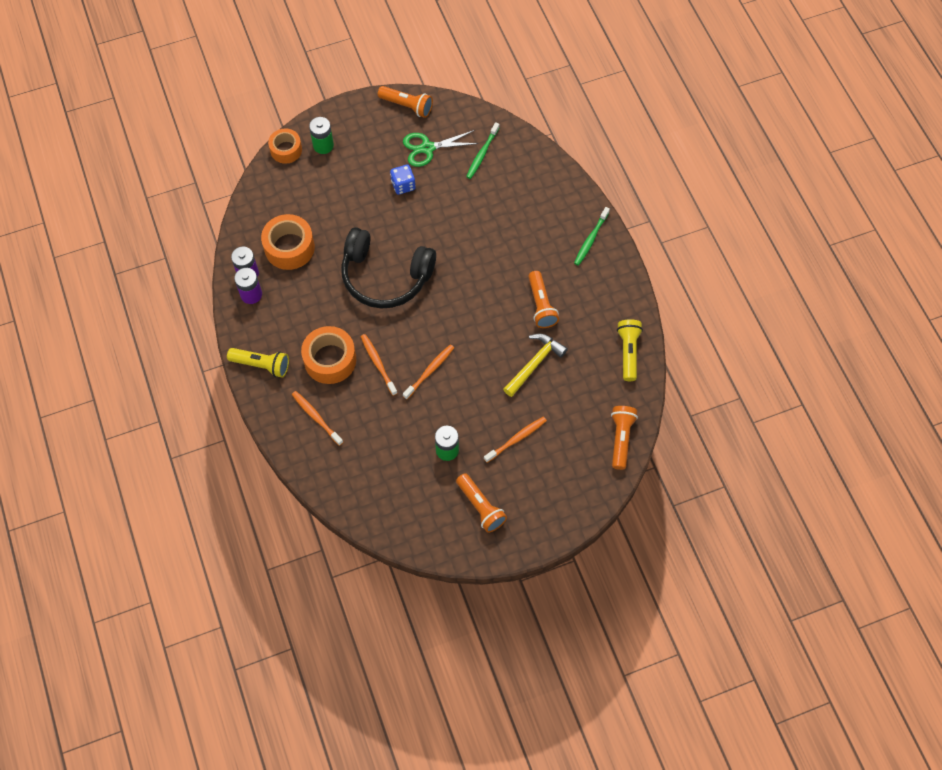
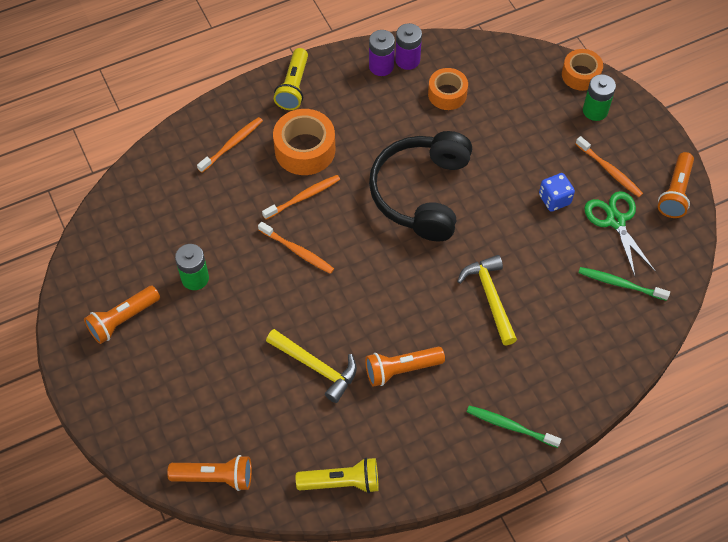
camera: 85 degrees right, 5 degrees down
orange tape [261,214,315,270] -> orange tape [428,68,468,110], size x0.66
orange toothbrush [484,417,547,463] -> orange toothbrush moved to [576,136,643,197]
none -> yellow hammer [457,255,517,345]

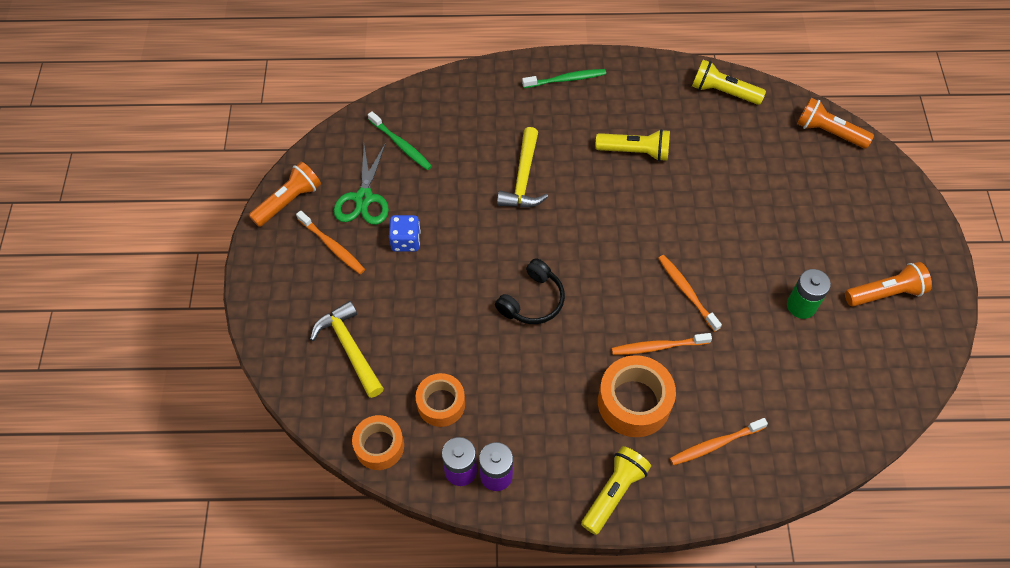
camera: 155 degrees left, 0 degrees up
yellow hammer [266,329,357,403] -> yellow hammer moved to [310,301,384,398]
orange flashlight [365,347,445,387] -> yellow flashlight [595,129,670,161]
black headphones [369,131,472,241] -> black headphones [495,258,565,324], size x0.54
green toothbrush [467,405,561,448] -> green toothbrush turned 60 degrees counterclockwise [522,69,606,88]
orange tape [562,49,603,91] -> orange tape moved to [352,415,404,470]
orange toothbrush [576,136,643,197] -> orange toothbrush turned 150 degrees clockwise [296,210,365,274]
green battery [583,74,616,121] -> none

